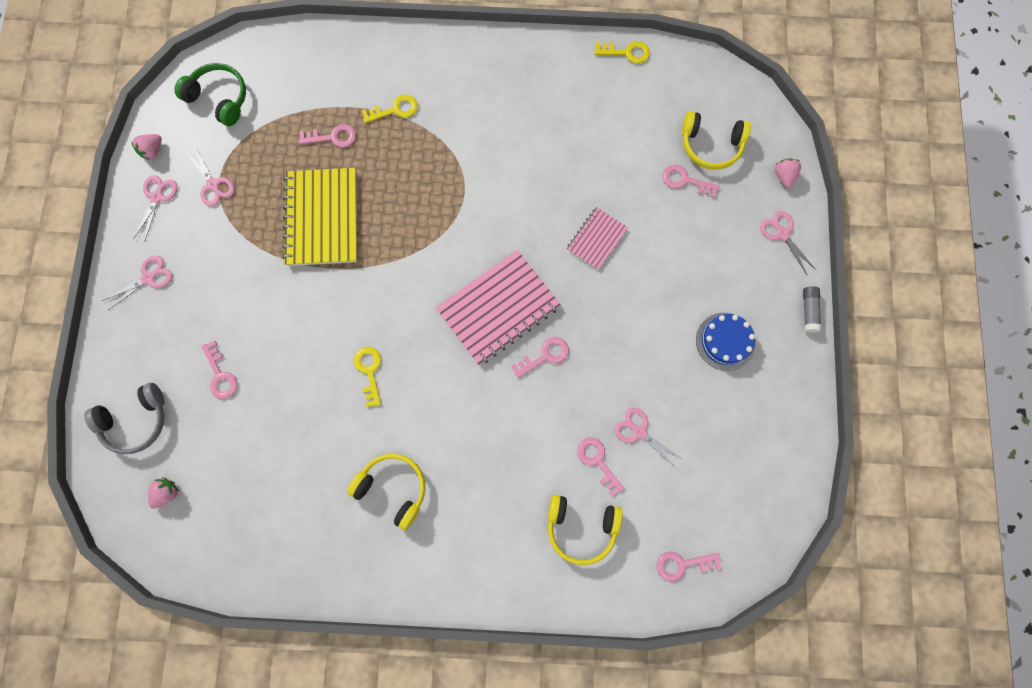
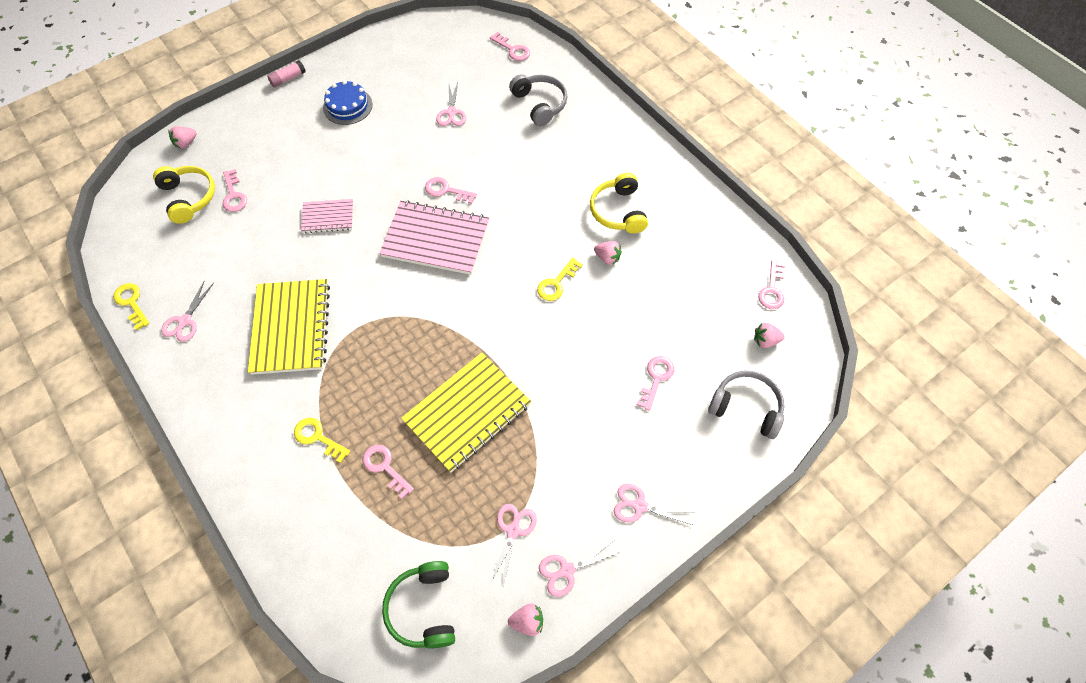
camera: 130 degrees left, 15 degrees down
yellow headphones [548,495,623,565] -> grey headphones [509,74,568,126]
pink key [577,437,625,497] -> pink key moved to [758,260,785,309]
pink scissors [760,211,816,274] -> pink scissors moved to [161,280,214,342]
grey glue stick [803,286,821,333] -> pink glue stick [267,60,306,87]
none -> yellow notebook [248,279,330,375]
none -> pink strawberry [594,241,622,265]

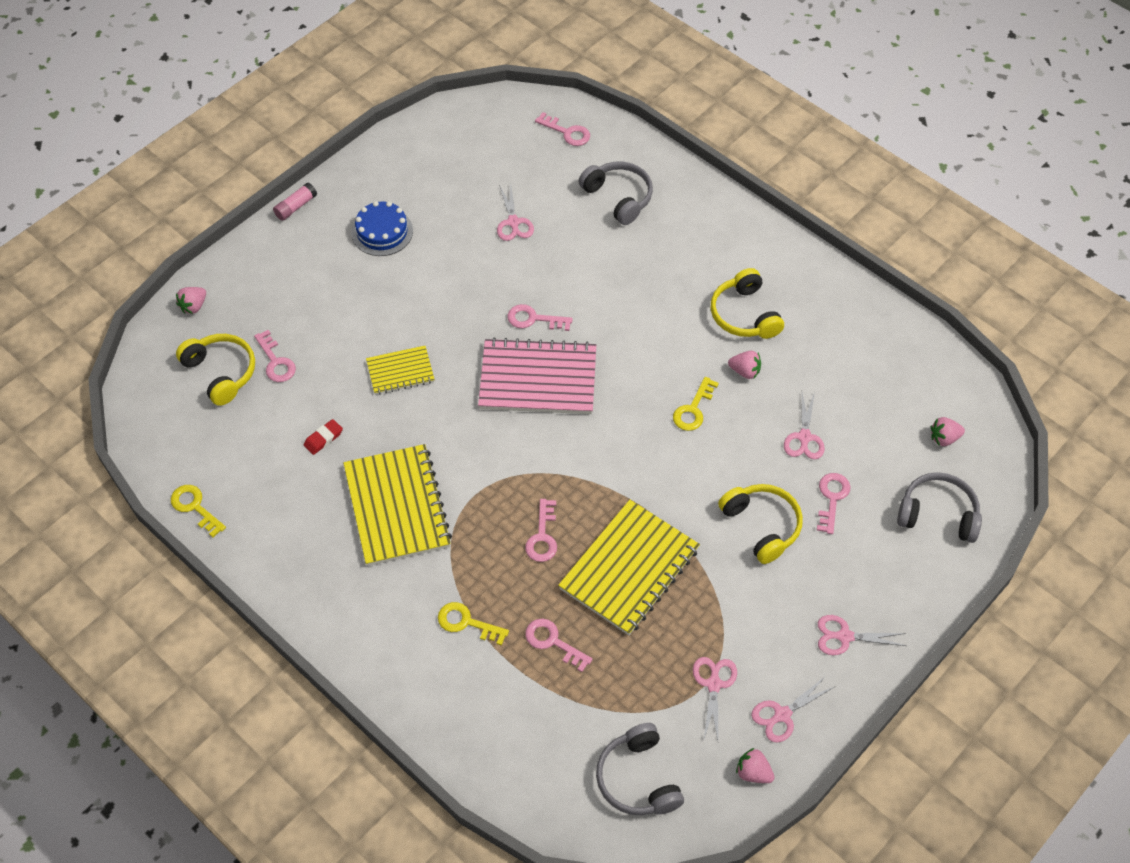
camera: 10 degrees left, 5 degrees down
pink scissors [161,280,214,342] -> pink scissors moved to [784,392,825,459]
pink notebook [301,199,353,233] -> yellow notebook [366,346,435,395]
green headphones [382,561,455,649] -> grey headphones [596,723,684,815]
pink strawberry [508,604,543,636] -> pink strawberry turned 135 degrees counterclockwise [736,748,775,783]
pink key [758,260,785,309] -> pink key moved to [525,499,557,562]
none -> red eraser [304,419,343,455]
none -> yellow headphones [718,484,803,564]

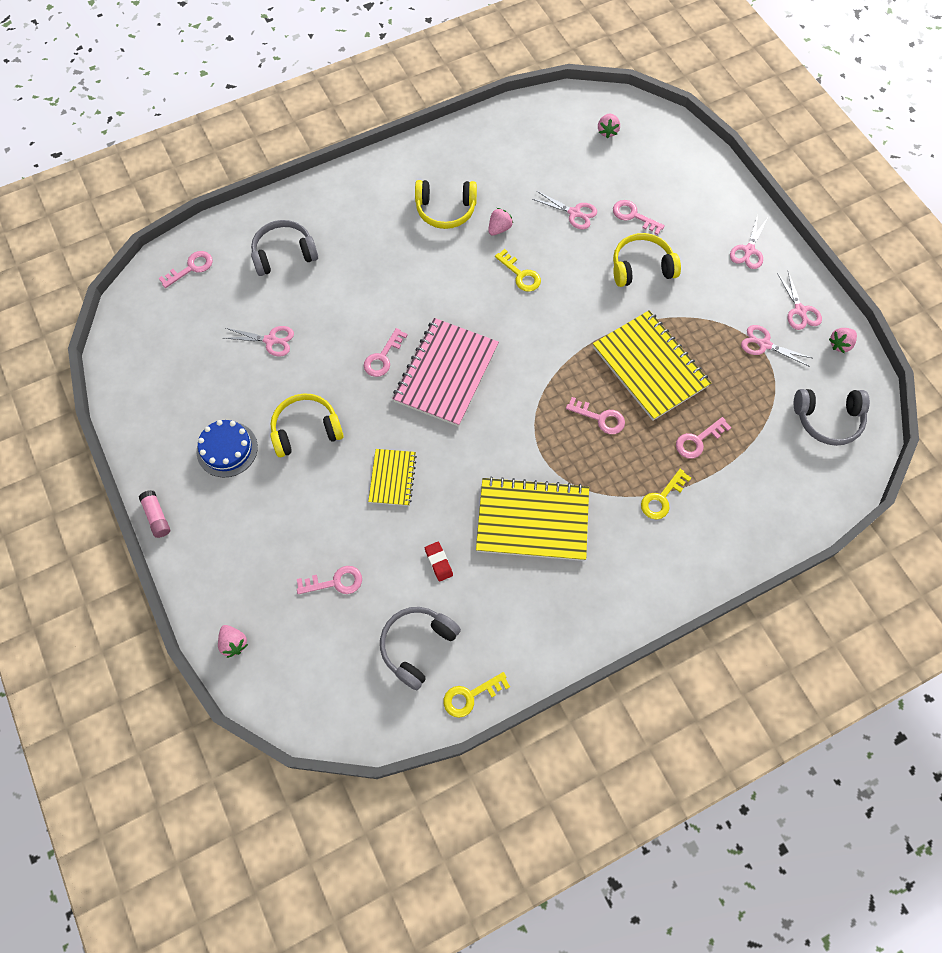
camera: 70 degrees left, 10 degrees up
yellow headphones [176,334,255,406] -> yellow headphones moved to [270,393,344,457]
grey headphones [897,472,982,543] -> grey headphones moved to [380,607,461,690]

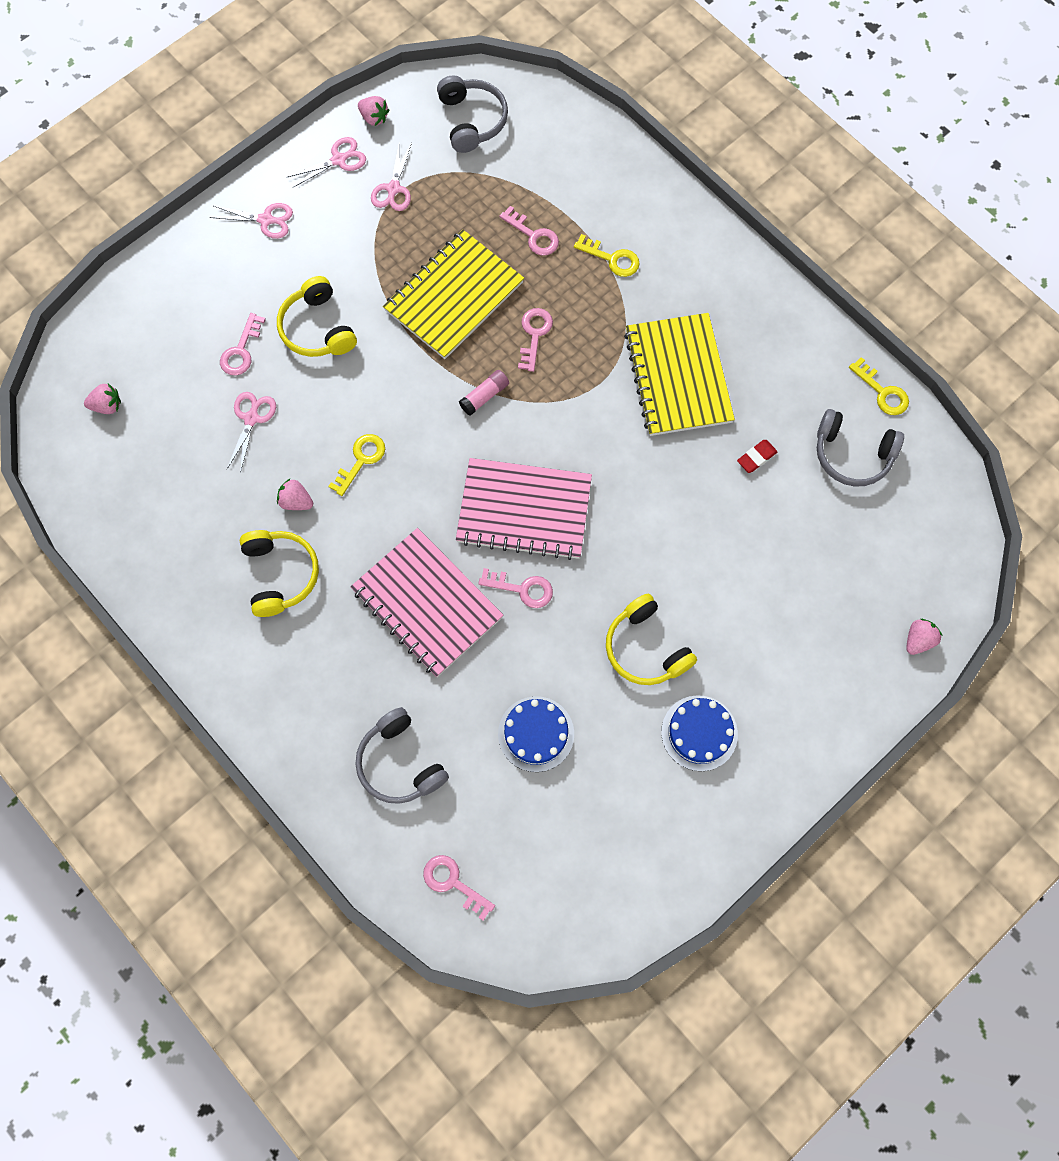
camera: 105 degrees left, 5 degrees up
pink glue stick [139,490,170,538] -> pink glue stick moved to [459,370,509,416]
pink scissors [224,326,294,357] -> blue cake [498,696,574,772]
pink key [297,566,362,594] -> none
yellow notebook [368,449,417,506] -> none
none -> pink notebook [351,528,504,677]

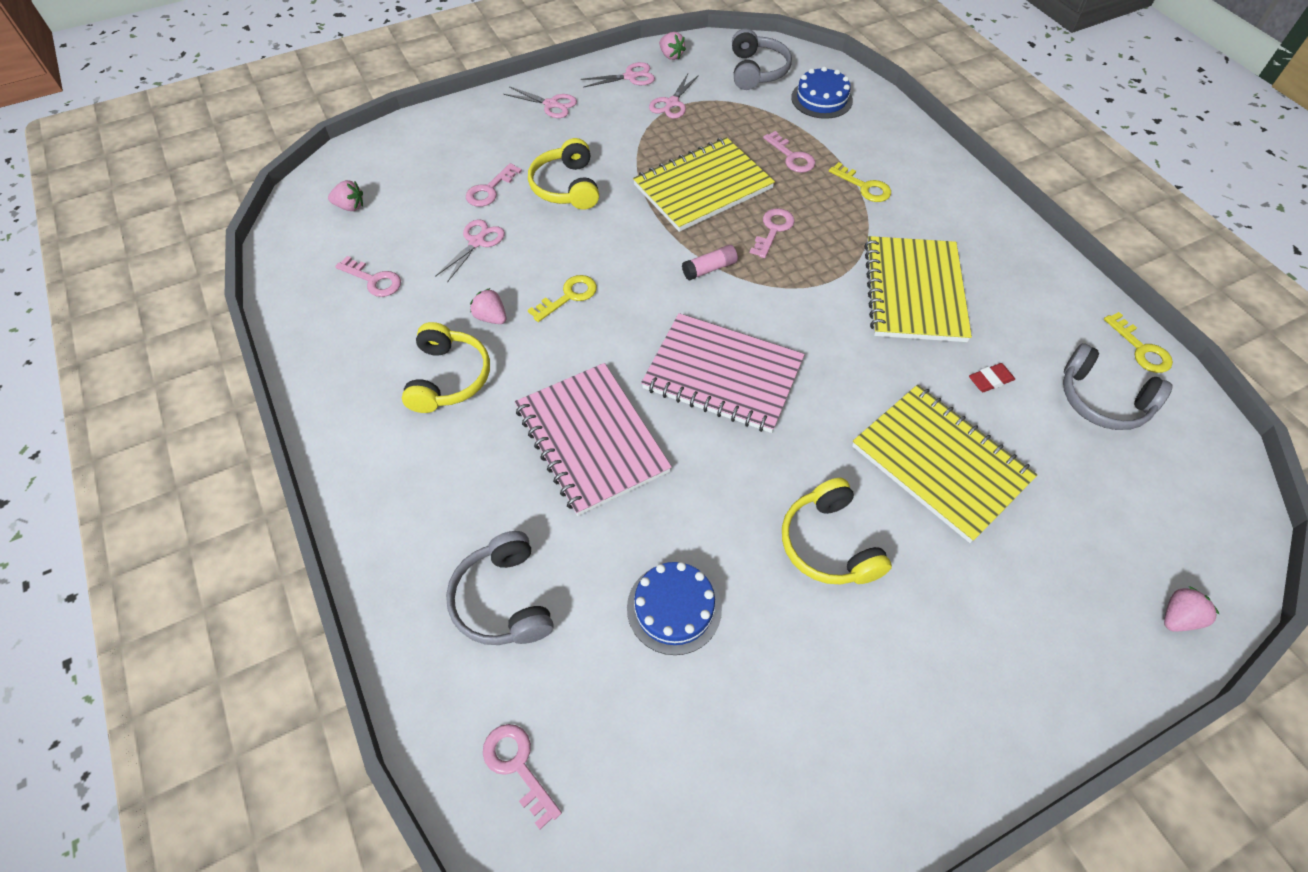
camera: 15 degrees right, 15 degrees down
pink key [478,568,553,608] -> pink key moved to [335,256,401,297]
blue cake [661,695,738,771] -> blue cake moved to [791,66,853,119]
none -> yellow notebook [852,385,1037,543]

